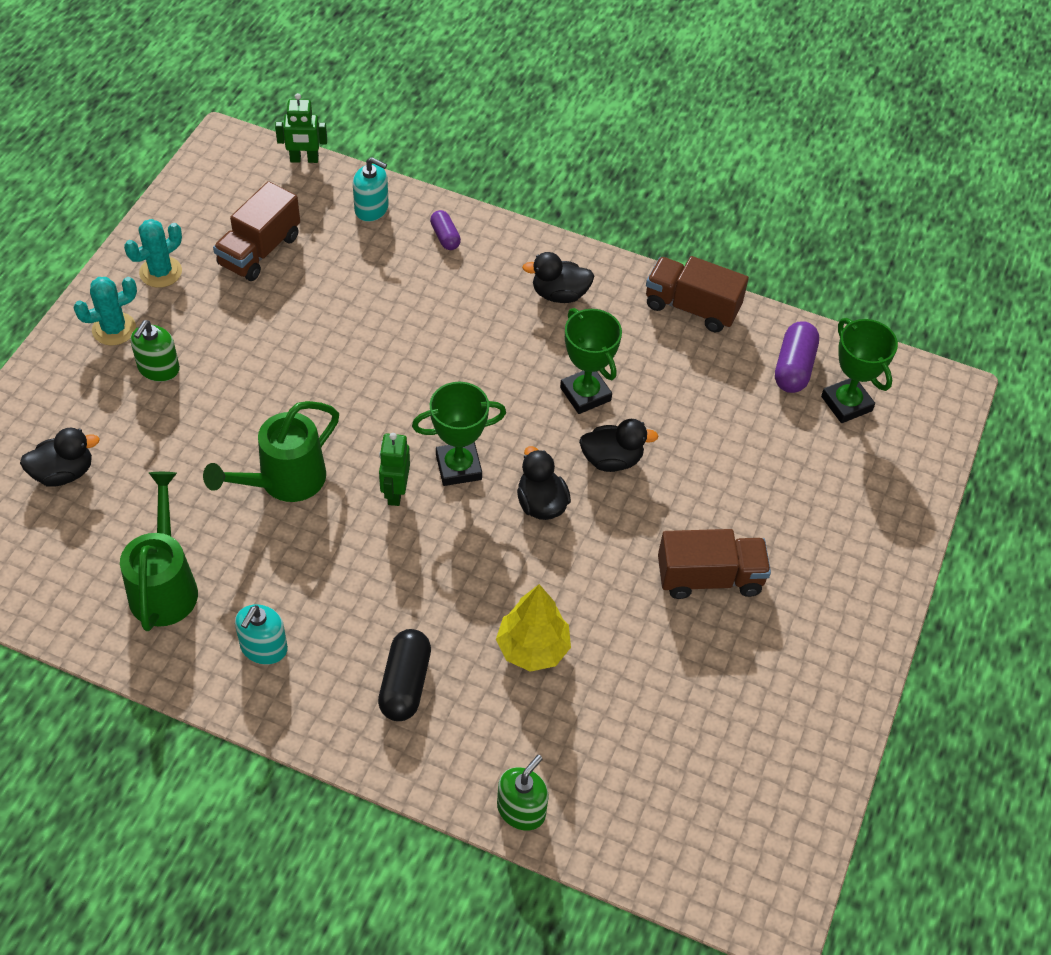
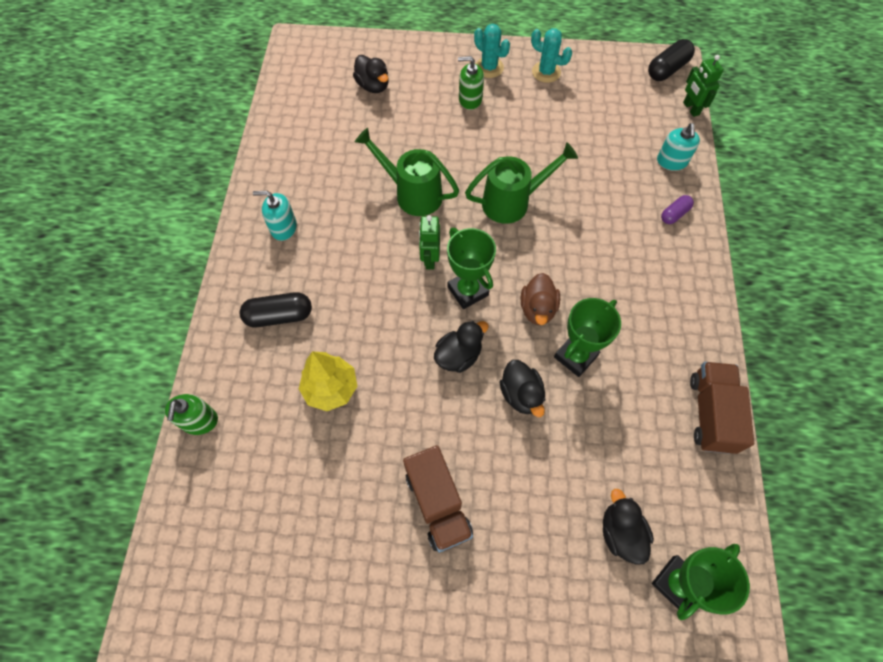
camera: 75 degrees right, 10 degrees up
green watering can [120,472,198,631] -> green watering can moved to [465,142,578,224]
brown truck [213,181,300,281] -> none
green robot [379,433,410,506] -> green robot turned 75 degrees counterclockwise [419,215,440,270]
green soap dispenser [497,755,549,831] -> green soap dispenser turned 75 degrees clockwise [164,394,218,435]
black duck [522,252,594,303] -> black duck moved to [603,489,654,565]
purple capsule [775,321,819,393] -> none
none -> brown duck [521,273,560,325]
none -> black capsule [648,39,695,81]

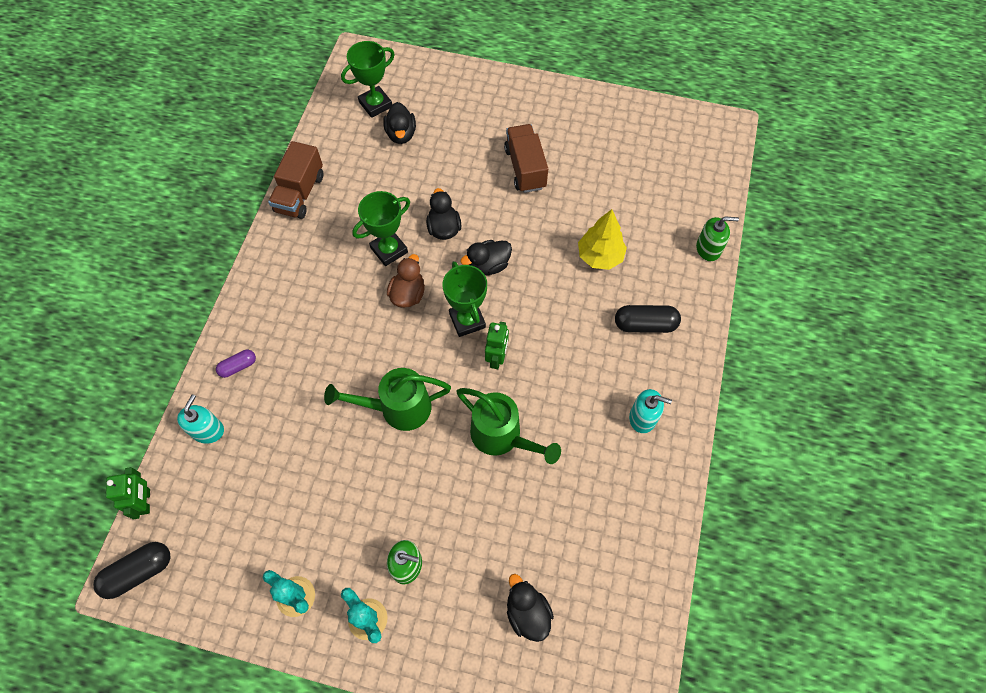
camera: 170 degrees left, 0 degrees up
green soap dispenser [164,394,218,435] -> green soap dispenser turned 75 degrees clockwise [696,217,739,261]

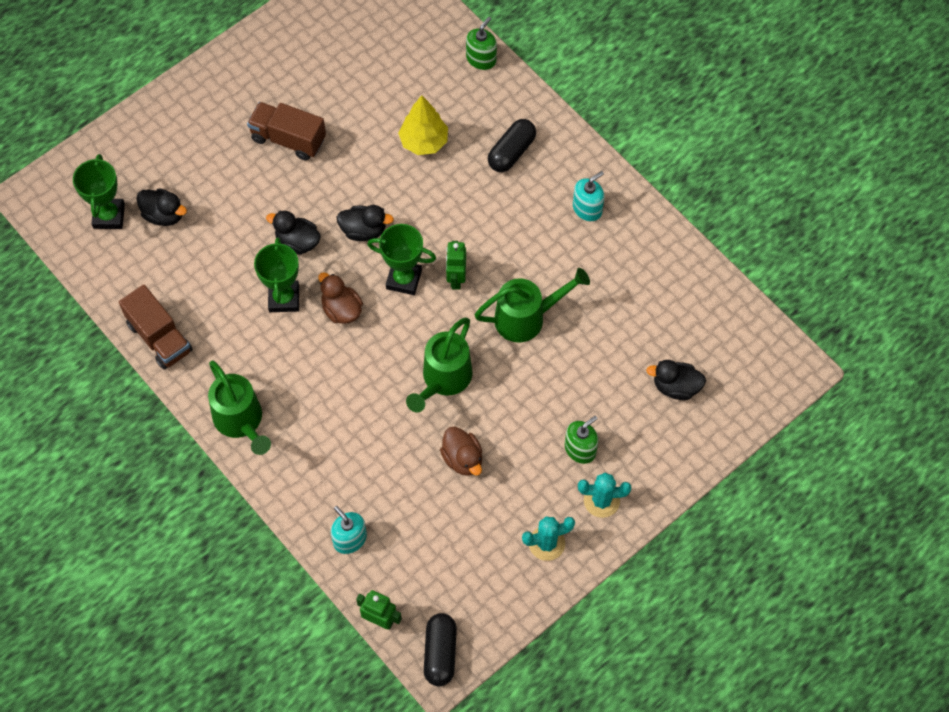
camera: 55 degrees left, 0 degrees up
purple capsule [216,350,256,378] -> none
black duck [460,240,512,276] -> black duck turned 90 degrees counterclockwise [337,205,394,241]
green robot [485,322,509,369] -> green robot turned 135 degrees counterclockwise [446,241,466,290]
none -> green watering can [208,360,271,455]
none -> brown duck [440,427,482,476]

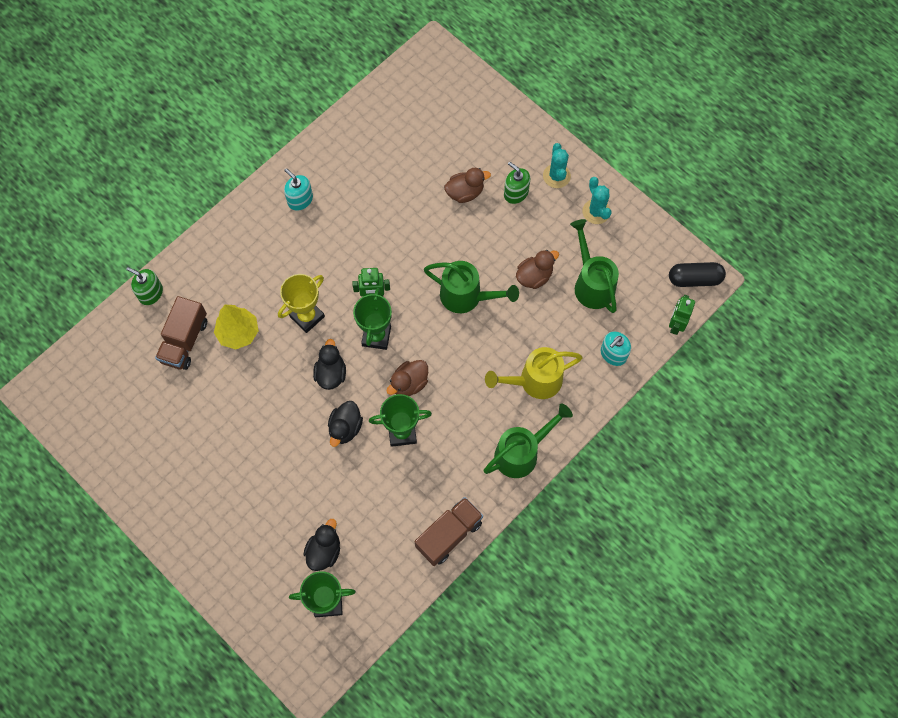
camera: 95 degrees left, 5 degrees up
brown truck [247,102,326,160] -> brown truck moved to [155,296,207,370]
green watering can [475,268,590,342] -> green watering can moved to [570,219,619,313]
black capsule [488,119,536,172] -> none
black duck [646,360,706,400] -> none
none -> yellow trophy [278,274,325,333]
none -> brown duck [444,168,491,203]
none -> yellow watering can [485,347,583,399]

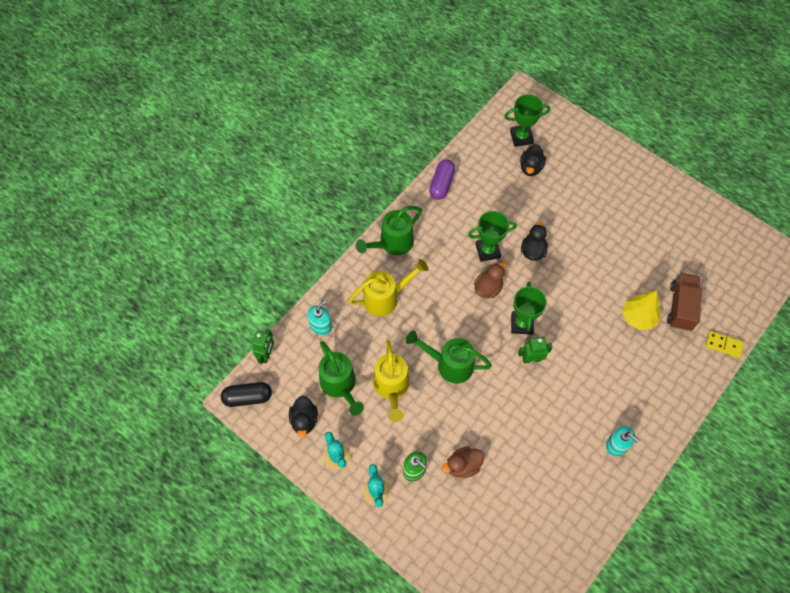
camera: 175 degrees right, 5 degrees down
green soap dispenser [126,267,163,305] -> yellow domino [705,331,744,358]
yellow trophy [278,274,325,333] -> none
black duck [313,339,346,390] -> black duck moved to [289,395,318,438]
brown truck [415,497,483,566] -> purple capsule [429,159,455,200]
brown duck [516,250,559,289] -> yellow watering can [373,340,409,422]

